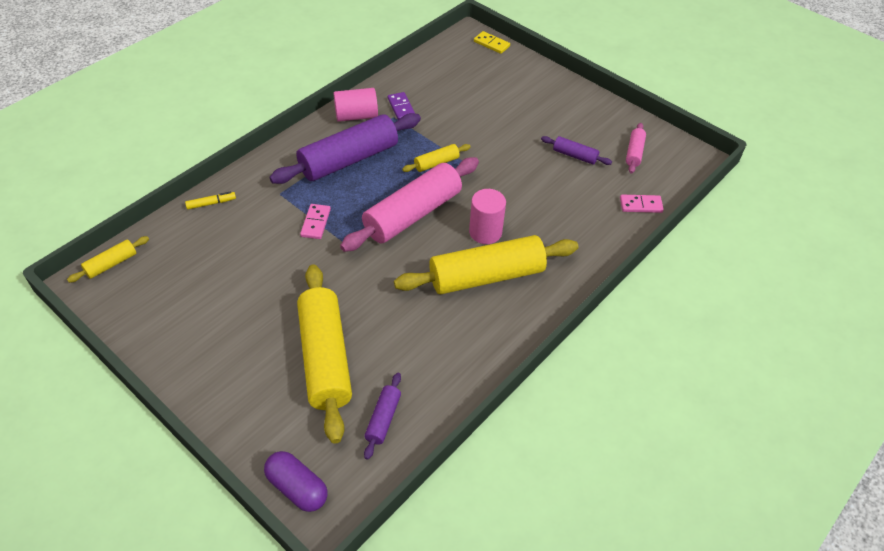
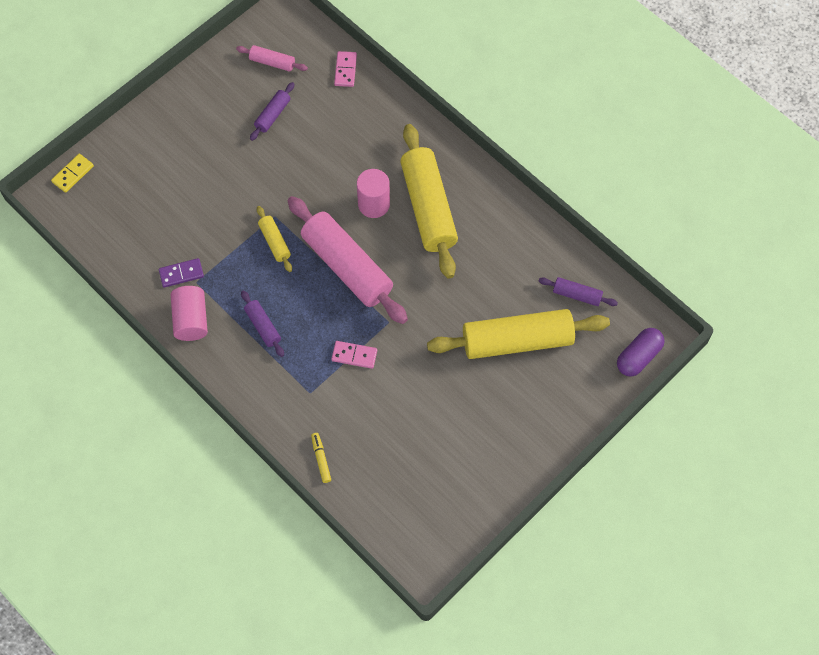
camera: 85 degrees left, 15 degrees up
yellow rolling pin [67,236,149,283] -> none
purple rolling pin [269,113,421,184] -> purple rolling pin [241,290,284,357], size x0.45

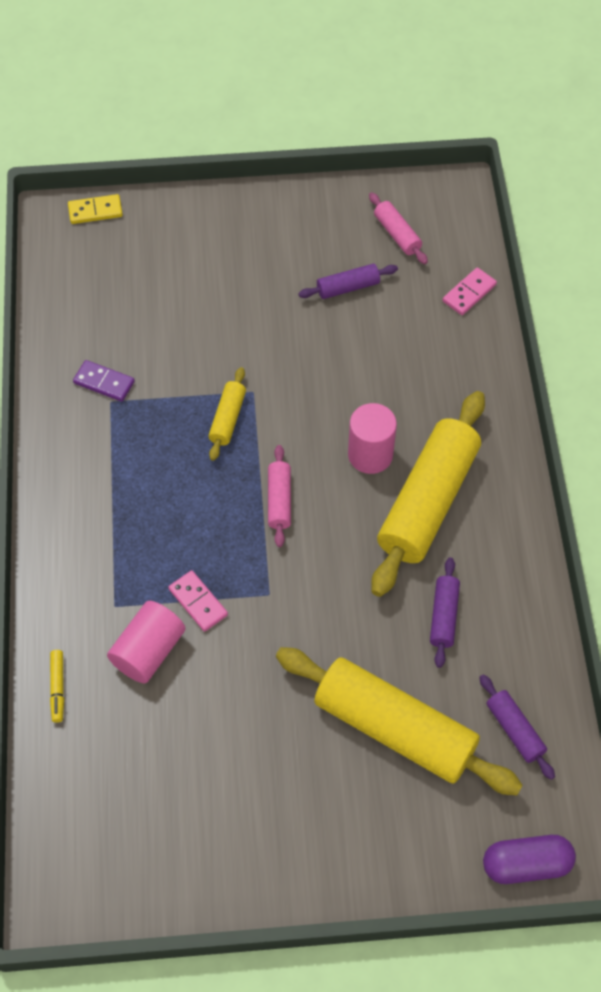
camera: 40 degrees right, 5 degrees down
pink cylinder [171,286,208,341] -> pink cylinder moved to [107,601,186,683]
purple rolling pin [241,290,284,357] -> purple rolling pin moved to [430,557,460,668]
pink rolling pin [287,196,408,324] -> pink rolling pin [268,445,291,547], size x0.45
yellow marker [311,433,331,483] -> yellow marker turned 150 degrees clockwise [50,650,64,723]

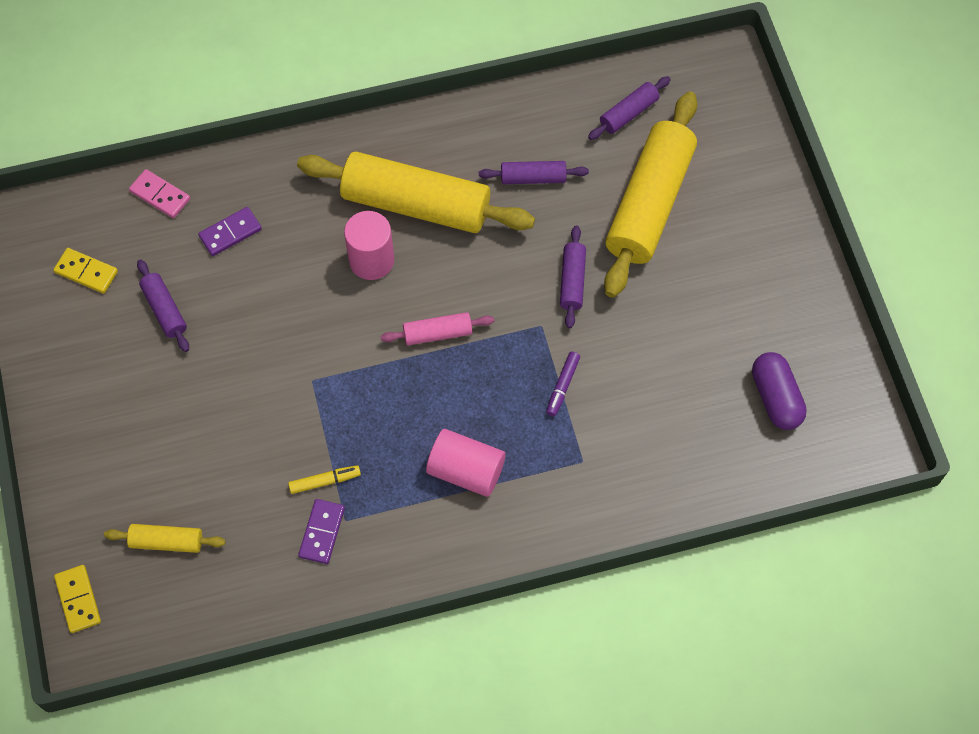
camera: 100 degrees left, 5 degrees up
yellow marker [50,650,64,723] -> yellow marker moved to [288,465,361,494]
pink cylinder [107,601,186,683] -> pink cylinder moved to [426,429,505,497]
pink domino [168,570,228,632] -> purple marker [546,352,580,417]
yellow rolling pin [208,367,246,461] -> yellow rolling pin moved to [104,524,226,553]
pink rolling pin [369,193,428,264] -> yellow domino [53,248,118,294]
purple capsule [483,835,576,884] -> purple capsule moved to [752,352,807,430]
none -> purple domino [198,207,262,256]
none -> purple rolling pin [560,225,586,328]

